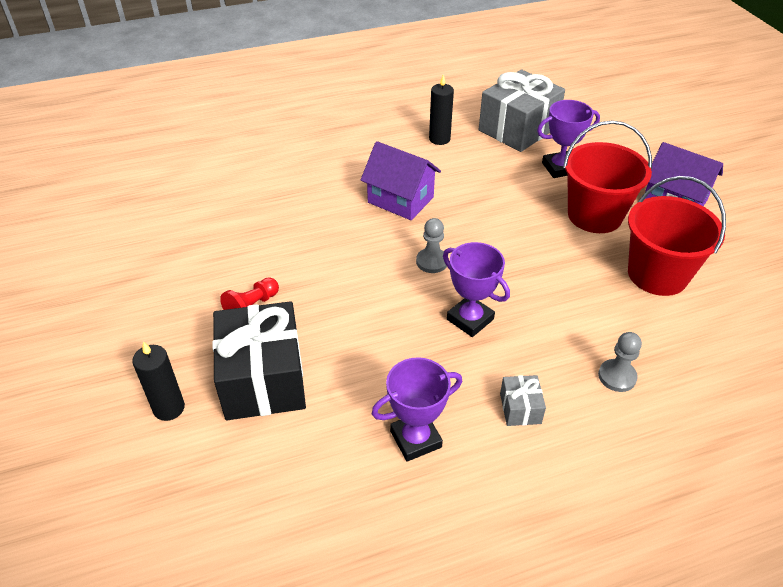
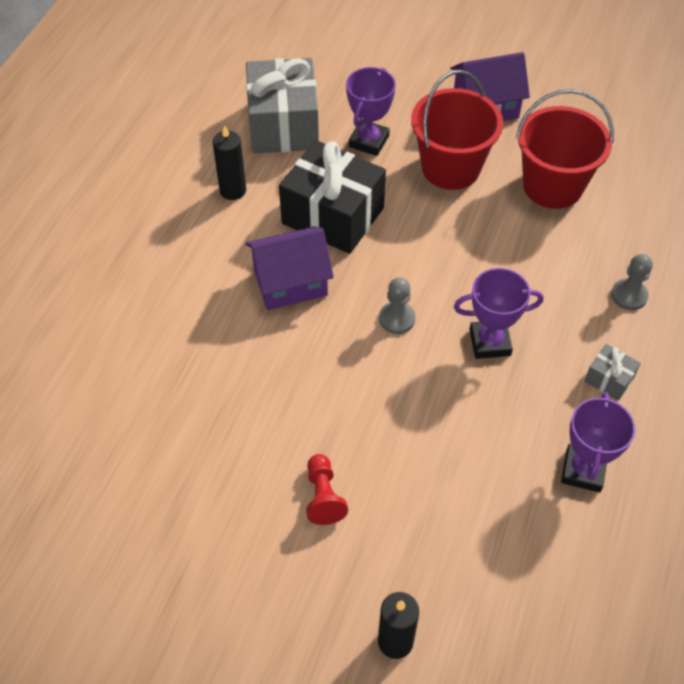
camera: 50 degrees left, 10 degrees up
black gift [212,301,306,420] -> black gift moved to [279,140,386,254]

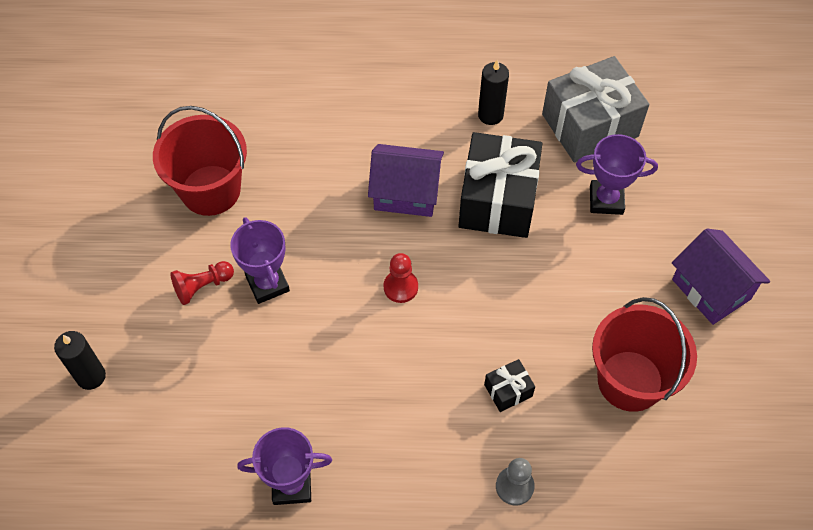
camera: 70 degrees right, 5 degrees up
purple house [246,227,334,310] -> purple house turned 45 degrees counterclockwise [368,144,444,217]
grey pawn [379,278,415,334] -> red pawn [383,253,418,303]
red bucket [411,70,503,190] -> red bucket moved to [153,106,247,216]
purple trophy [454,268,543,359] -> purple trophy moved to [230,217,290,304]
grey gift [584,344,641,401] -> none
none -> black gift [484,359,535,412]

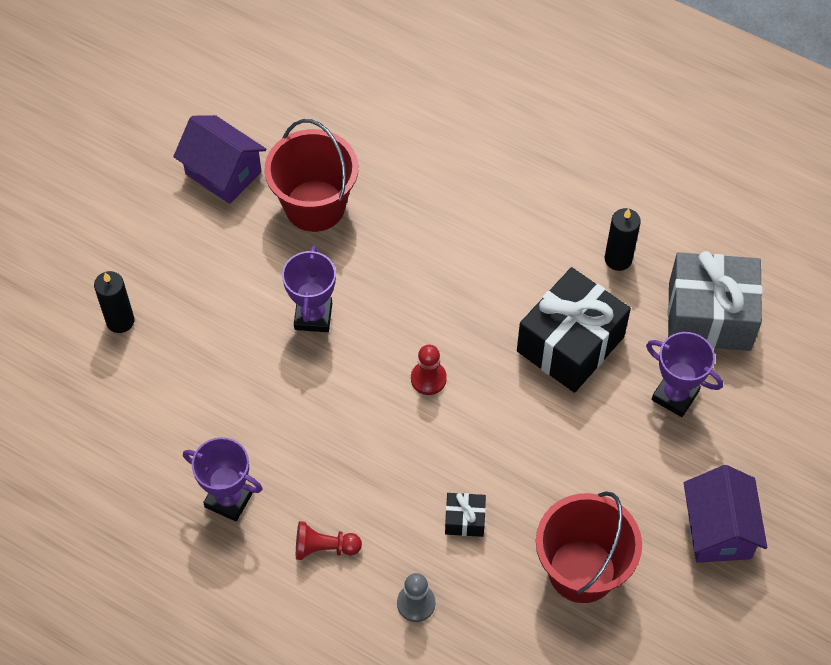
camera: 30 degrees right, 0 degrees up
red pawn [170,261,234,305] -> red pawn moved to [296,521,362,560]
purple house [368,144,444,217] -> purple house moved to [173,115,266,204]

